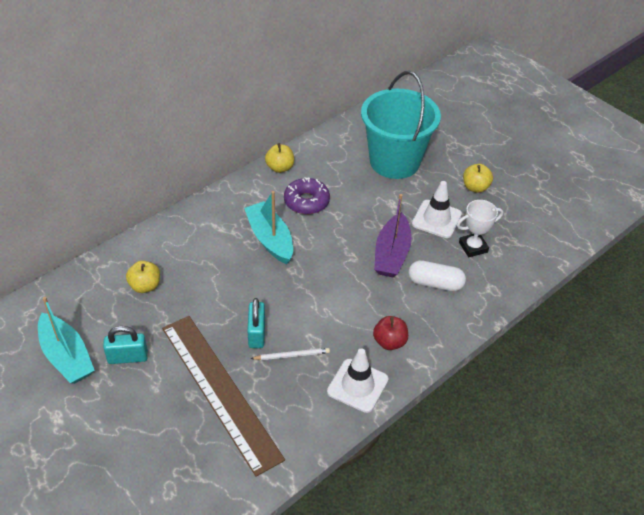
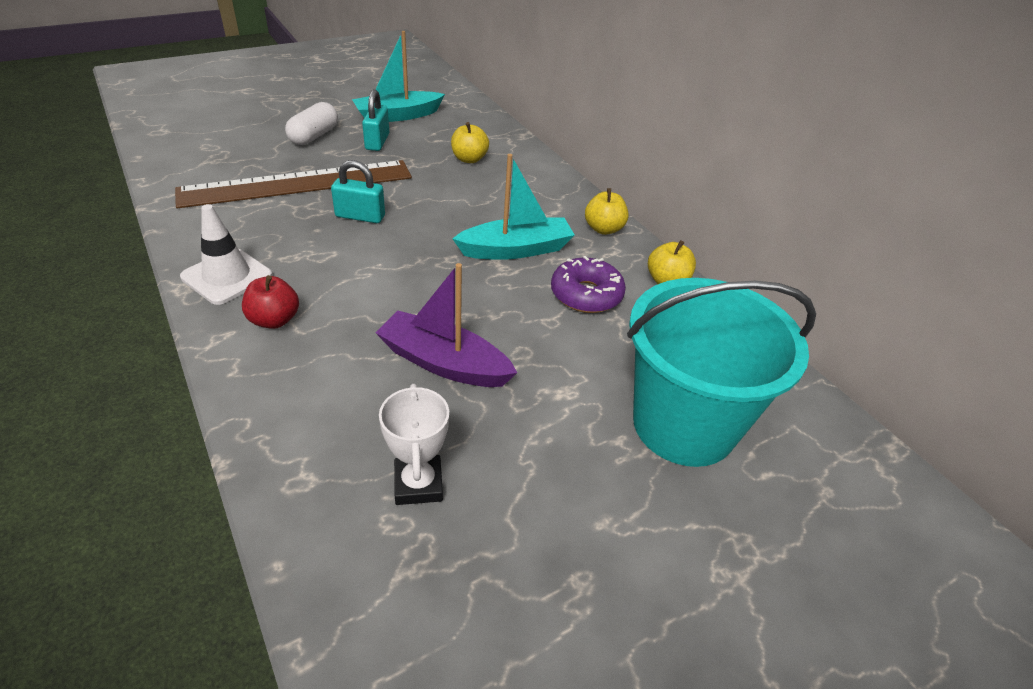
camera: 100 degrees right, 5 degrees down
white pencil [250,348,330,360] -> none
white capsule [409,260,466,291] -> white capsule moved to [285,102,338,145]
white traffic cone [412,181,462,238] -> none
yellow apple [463,164,493,193] -> yellow apple moved to [585,188,629,235]

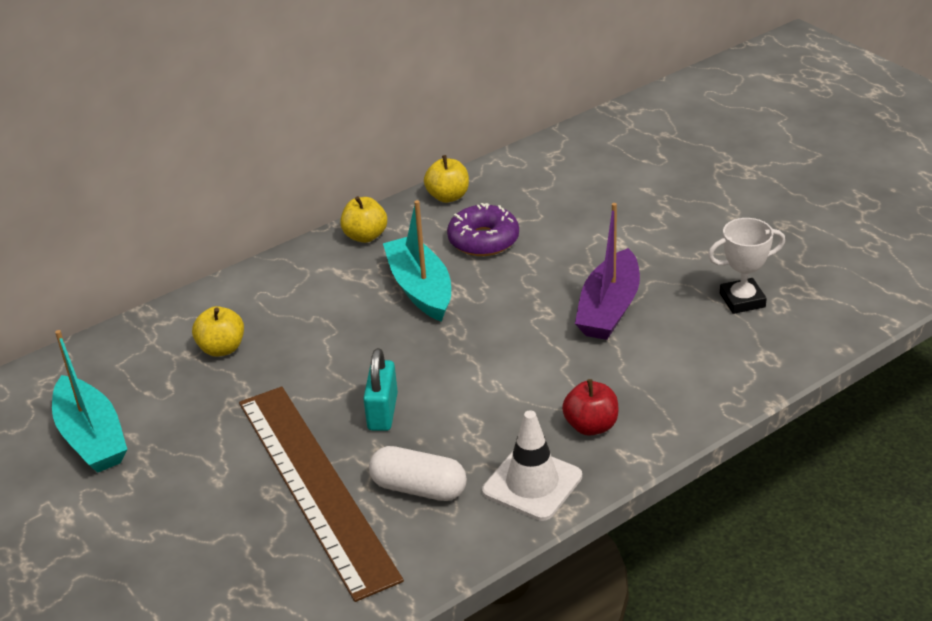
camera: 90 degrees left, 5 degrees down
white capsule [285,102,338,145] -> white capsule moved to [369,446,467,501]
turquoise padlock [362,89,389,151] -> none
turquoise bucket [627,278,816,467] -> none

